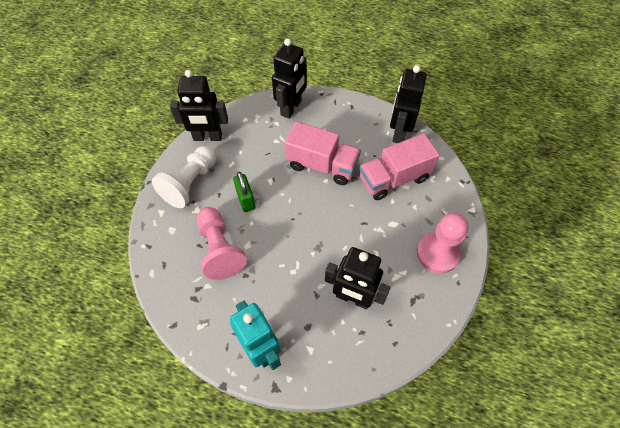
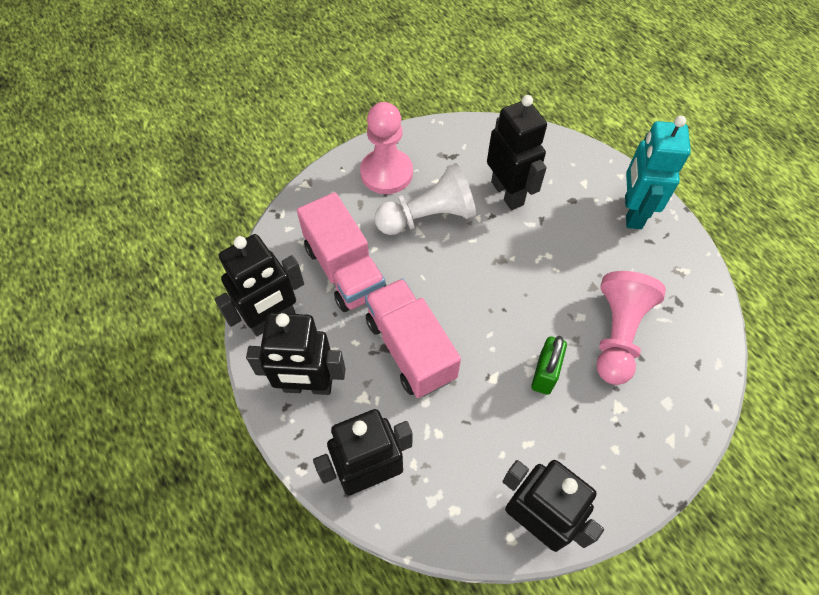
camera: 140 degrees left, 0 degrees up
white pawn [152,146,217,208] -> white pawn moved to [374,163,476,235]
pink truck [359,133,440,200] -> pink truck turned 45 degrees clockwise [297,192,386,312]
none -> black robot [246,313,346,395]

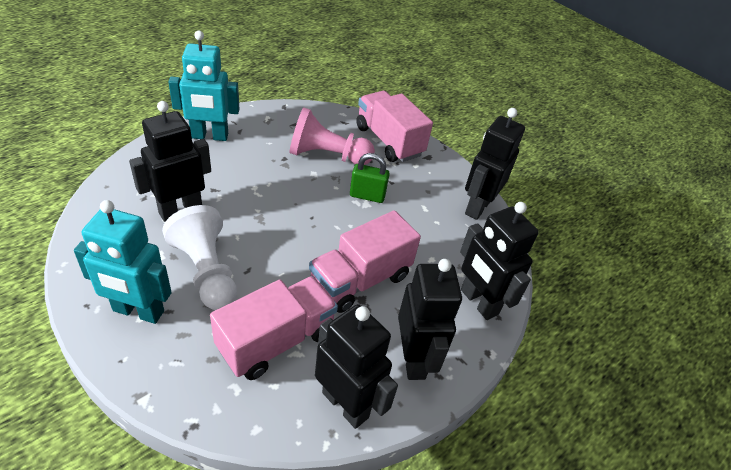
camera: 105 degrees left, 15 degrees down
pink pawn [360,102,413,194] -> turquoise robot [74,200,172,324]
none -> pink truck [356,91,433,162]

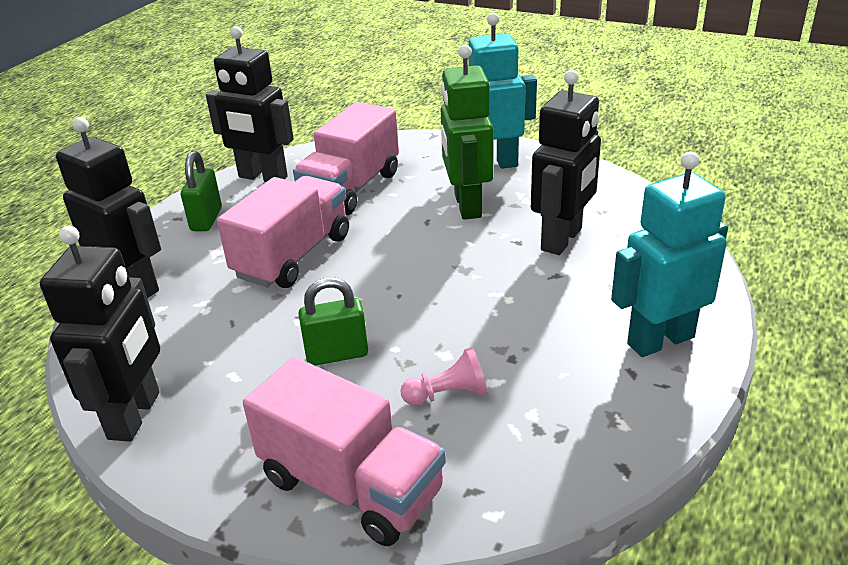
camera: 165 degrees right, 10 degrees down
white pawn [162,205,237,310] -> green robot [441,45,493,220]
pink pawn [290,107,375,165] -> pink pawn [400,347,487,406], size x0.51
black robot [398,259,462,380] -> green padlock [181,151,222,231]

